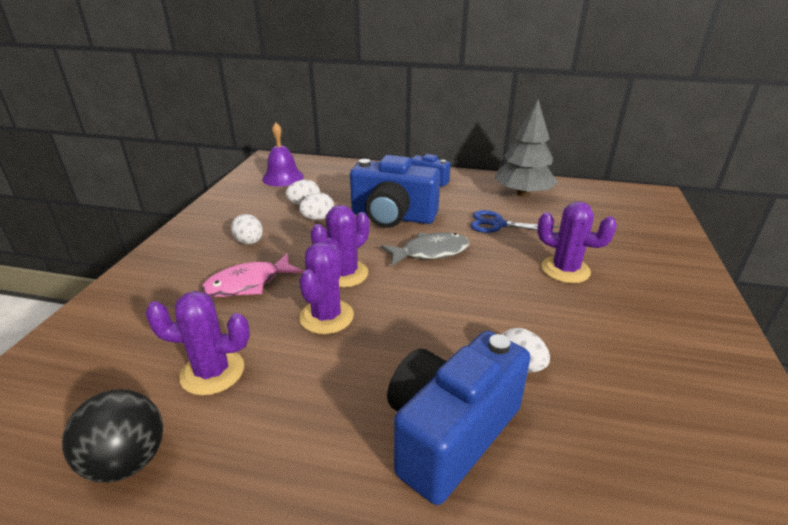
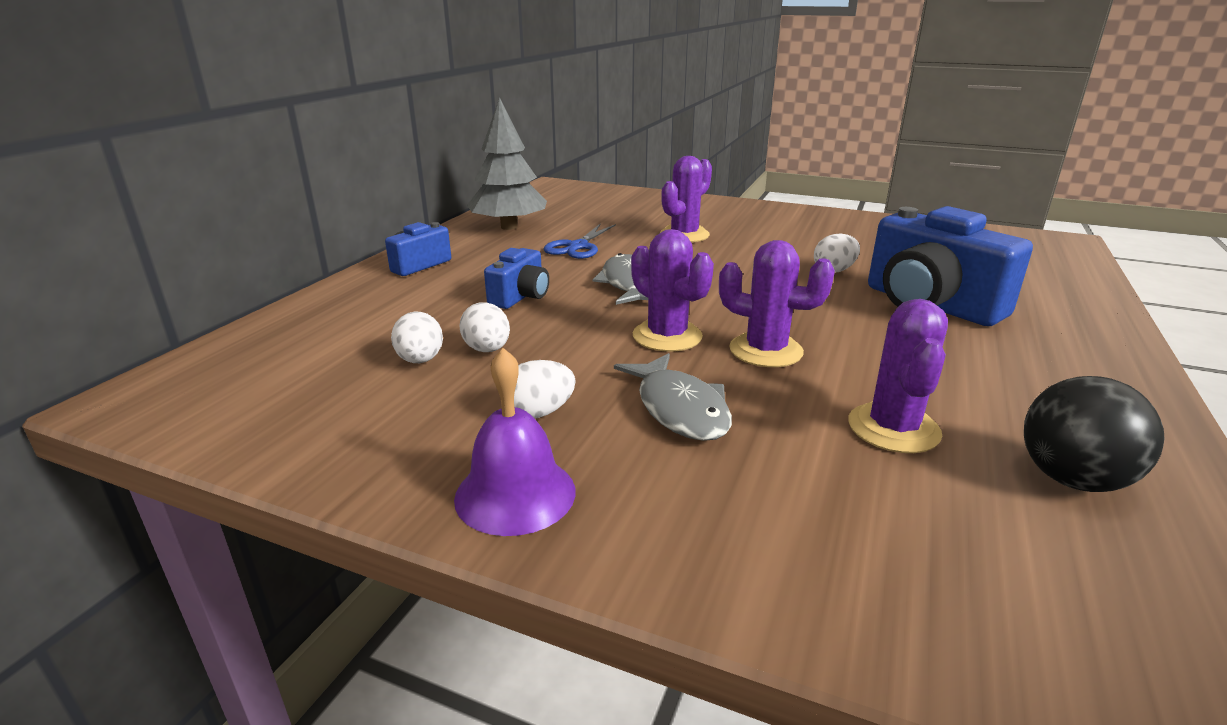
camera: 80 degrees left, 5 degrees down
pink fish [202,253,303,297] -> grey fish [614,353,732,441]
purple bell [262,123,304,187] -> purple bell moved to [454,348,576,536]
blue camera [350,155,440,228] -> blue camera [484,248,549,309], size x0.52

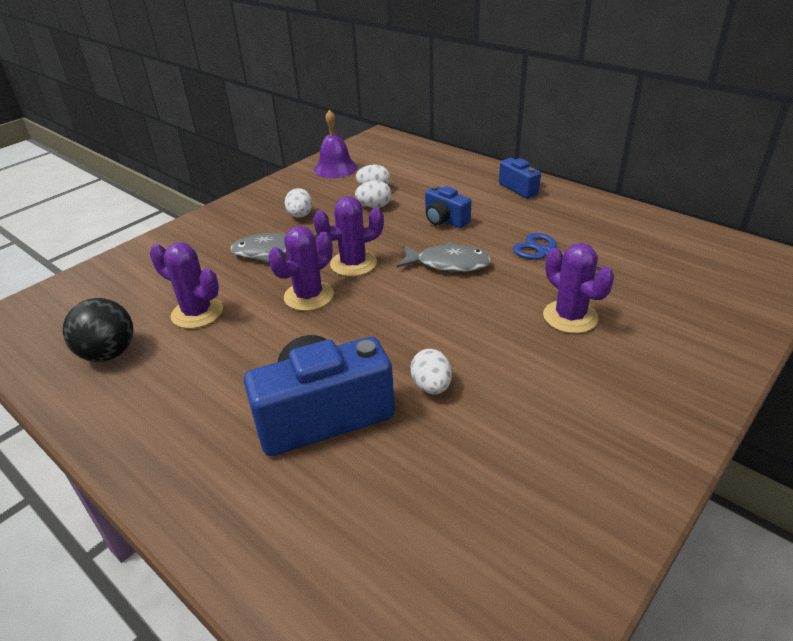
camera: 110 degrees right, 10 degrees up
purple bell [454,348,576,536] -> purple bell moved to [314,110,357,178]
grey tree [467,97,547,230] -> none

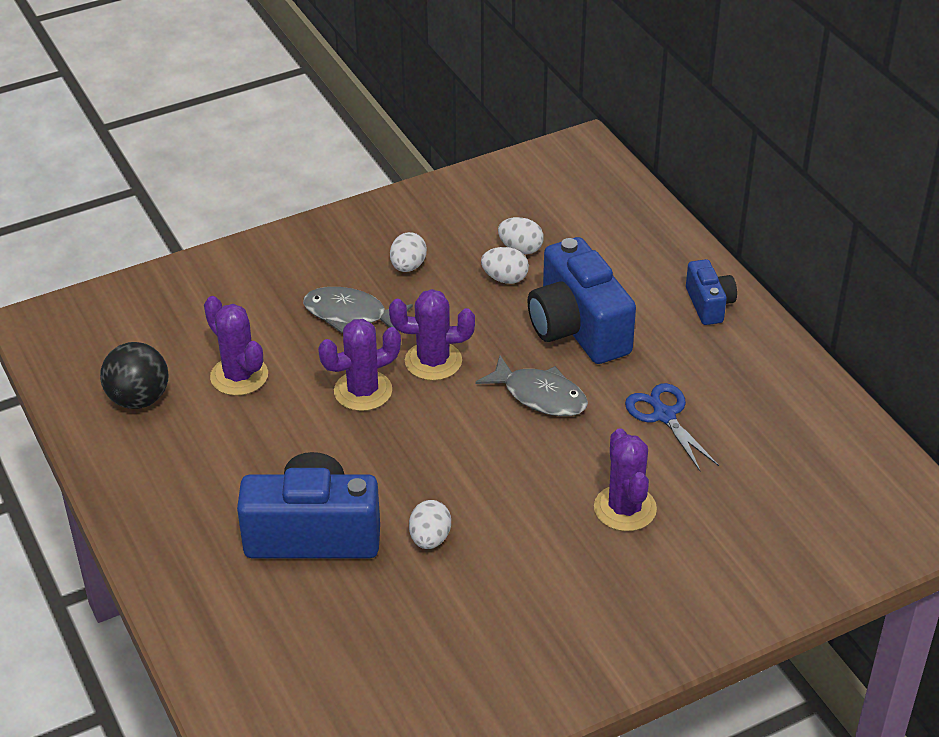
camera: 20 degrees right, 5 degrees up
purple bell [314,110,357,178] -> none
blue camera [425,186,471,228] -> blue camera [528,237,636,364], size x1.91

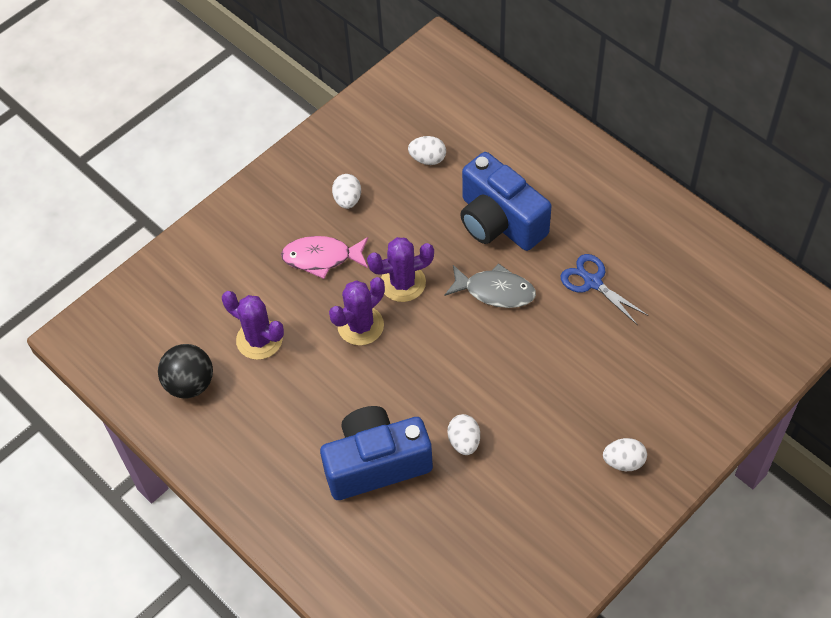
camera: 15 degrees left, 15 degrees up
grey fish [303,287,413,333] -> pink fish [281,236,368,279]
white egg [481,247,529,284] -> white egg moved to [603,438,647,471]
purple cactus [594,428,657,531] -> none
blue camera [686,259,737,325] -> none

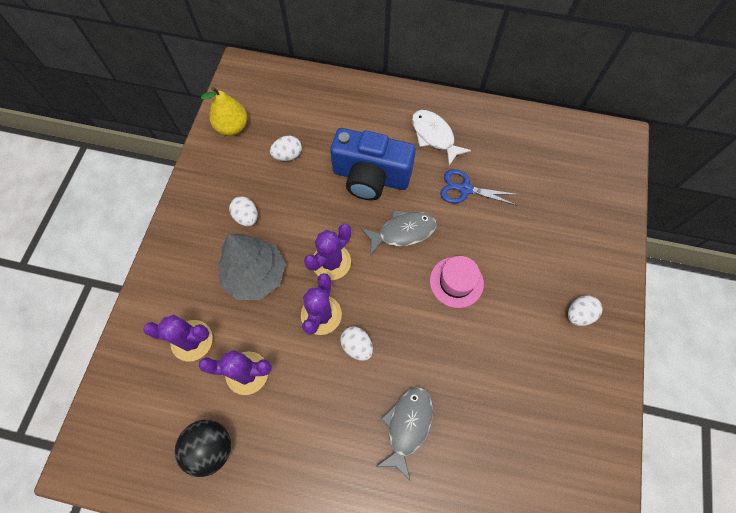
camera: 35 degrees left, 10 degrees up
pink fish [281,236,368,279] -> grey tree [218,234,286,300]
blue camera [320,406,433,500] -> grey fish [376,387,433,480]
white egg [448,414,480,455] -> white egg moved to [340,327,373,361]
none -> purple cactus [143,315,213,361]
none -> yellow pear [201,87,247,136]
none -> white fish [412,110,471,166]
none -> pink hat [430,256,484,308]

